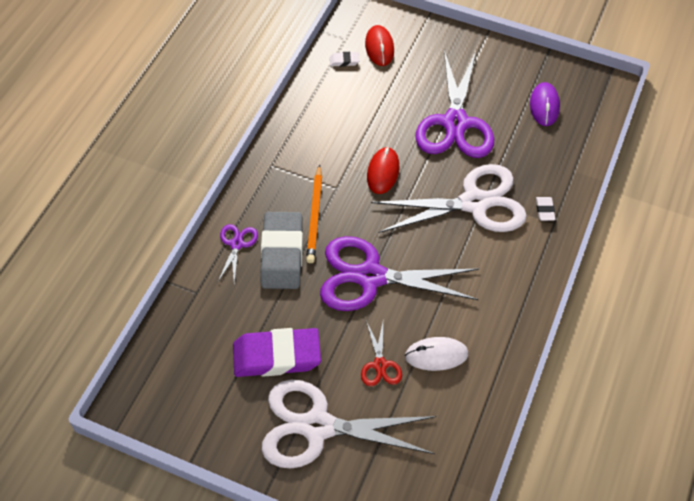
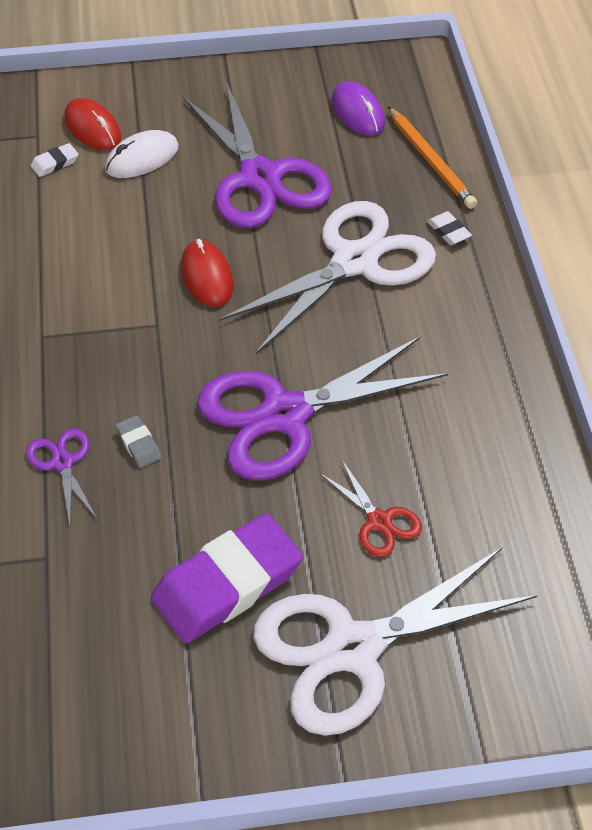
camera: 30 degrees left, 5 degrees down
grey eraser [260,212,303,289] -> grey eraser [116,415,162,468], size x0.41
orange pencil [306,164,322,263] -> orange pencil moved to [388,107,477,209]
white mouse [405,337,468,371] -> white mouse moved to [105,130,179,178]

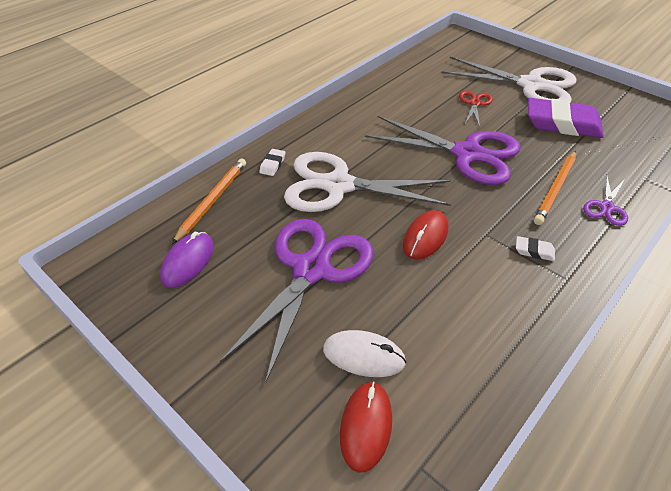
camera: 130 degrees left, 5 degrees down
white eraser [31,143,78,177] -> white eraser moved to [516,236,555,261]
grey eraser [116,415,162,468] -> orange pencil [534,151,576,225]

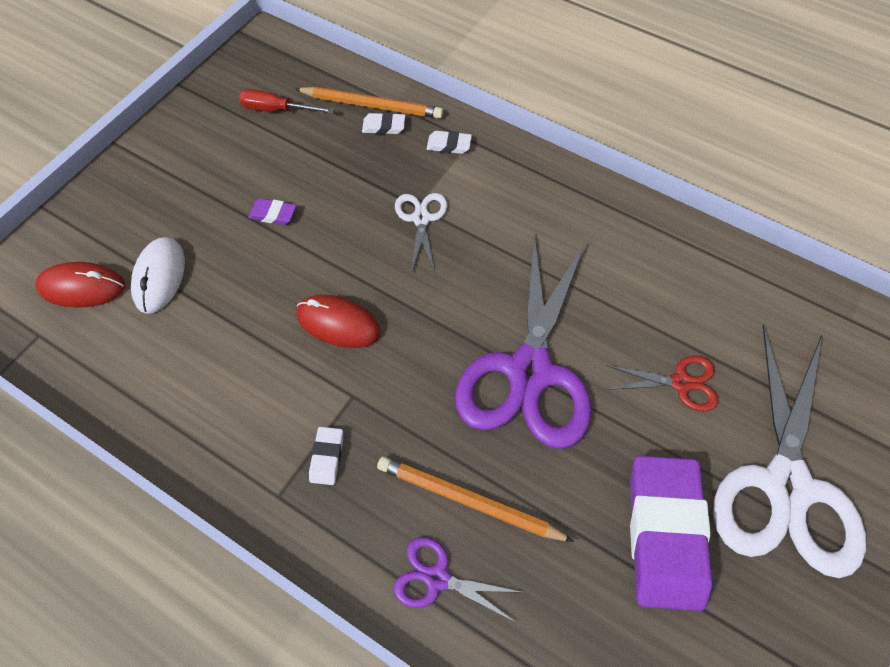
camera: 80 degrees right, 15 degrees up
purple mouse [160,232,214,288] -> red screwdriver [239,89,334,113]
purple scissors [220,219,374,384] -> purple eraser [248,198,296,225]
white scissors [284,152,451,212] -> white scissors [395,193,447,273], size x0.45
none -> white eraser [362,112,405,134]

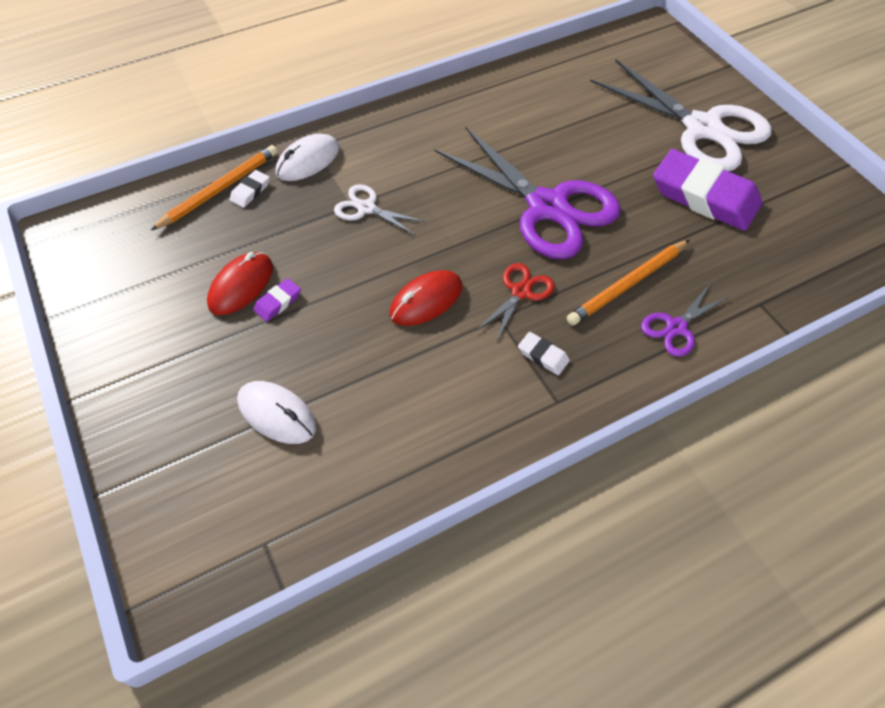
camera: 60 degrees left, 5 degrees down
red mouse [35,262,125,308] -> red mouse moved to [207,252,273,315]
red screwdriver [239,89,334,113] -> none
white eraser [427,131,472,154] -> white mouse [276,134,339,181]
red scissors [606,356,718,411] -> red scissors moved to [476,263,555,342]

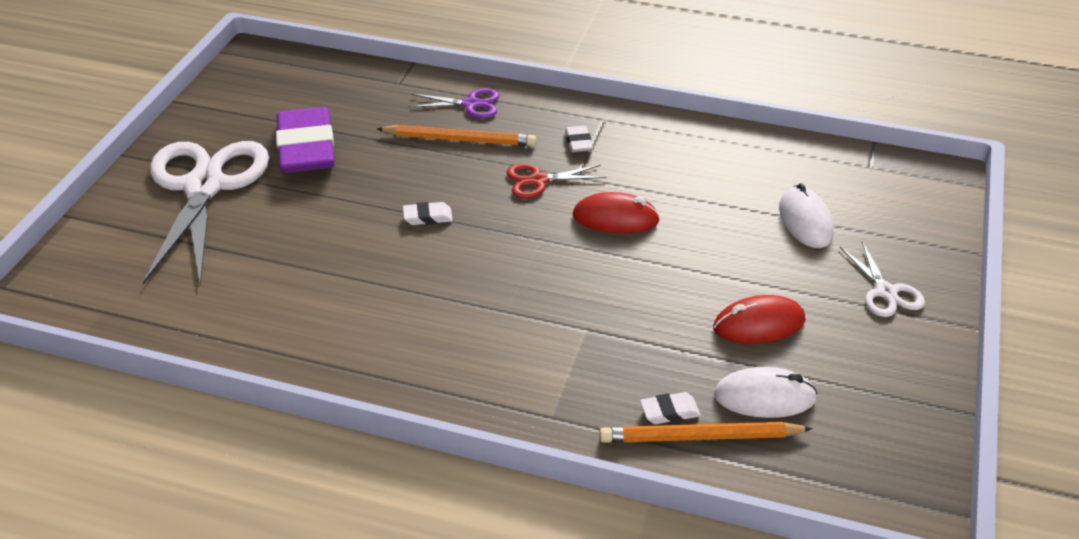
camera: 135 degrees left, 15 degrees down
purple eraser [253,278,301,322] -> none
white mouse [276,134,339,181] -> white mouse moved to [714,367,818,418]
white scissors [334,184,426,235] -> white scissors moved to [840,241,925,317]
purple scissors [435,126,621,259] -> white eraser [403,202,453,225]

